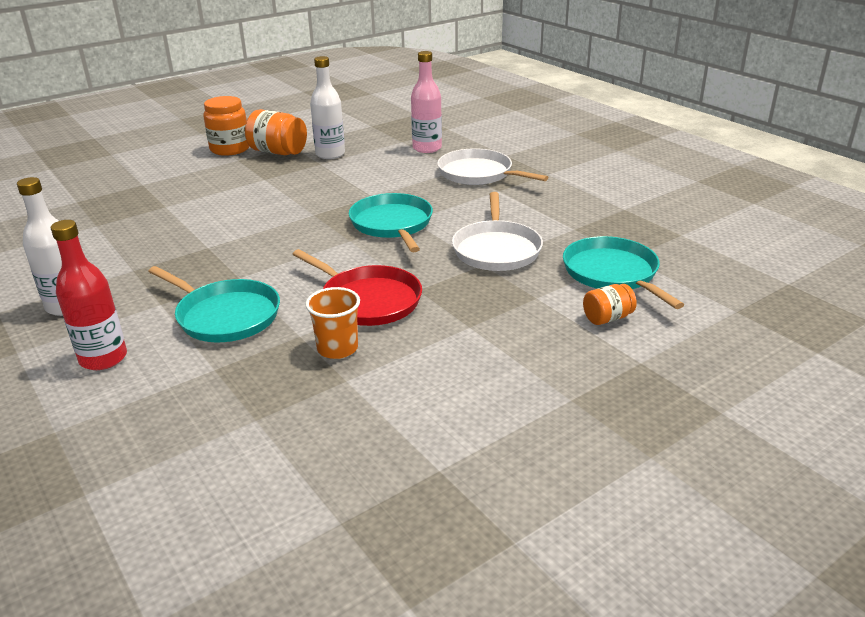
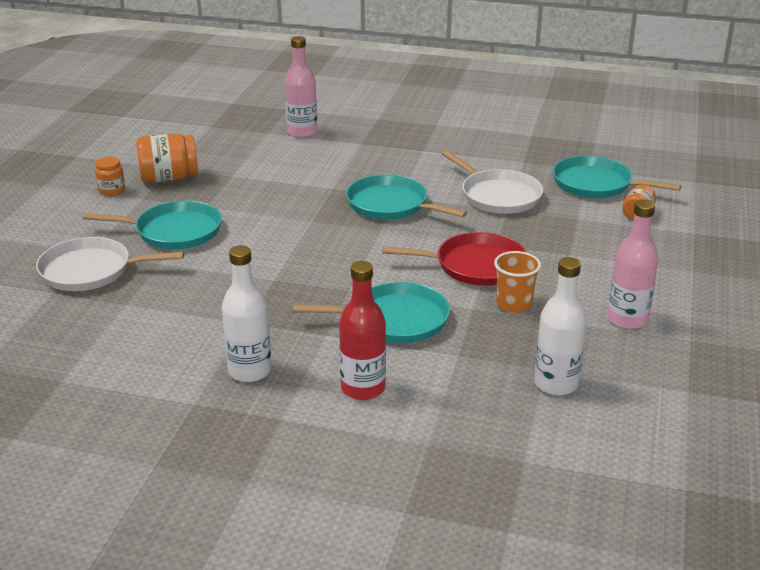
camera: 40 degrees left, 0 degrees up
orange jar [203,96,250,156] -> orange jar [95,157,125,196], size x0.57
white bottle [310,56,345,159] -> white bottle moved to [534,257,587,396]
white pan [437,148,549,185] -> white pan moved to [36,237,184,291]
none -> turquoise pan [83,201,222,249]
none -> pink bottle [607,199,659,329]

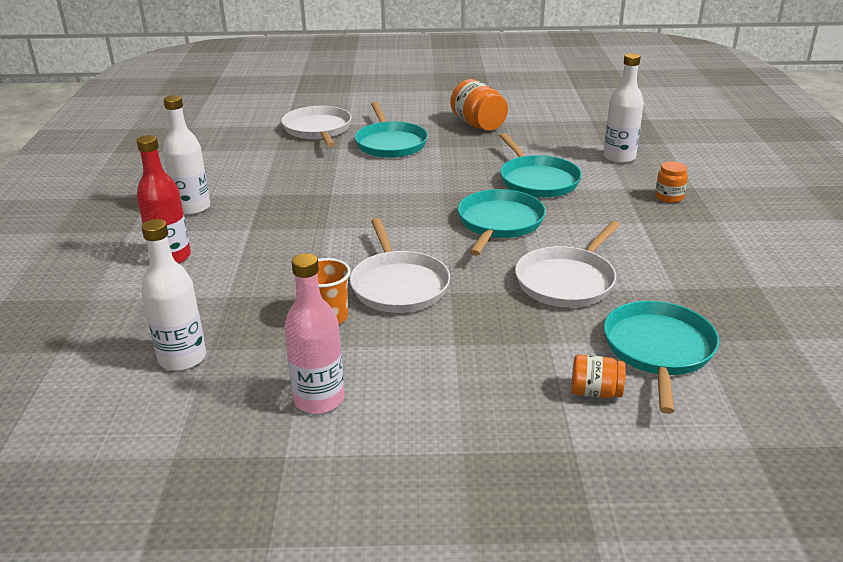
camera: 75 degrees right, 0 degrees up
orange jar [95,157,125,196] -> orange jar moved to [655,161,688,203]
pink bottle [285,36,317,138] -> white bottle [604,53,644,163]
turquoise pan [293,282,450,343] -> turquoise pan moved to [500,133,582,198]
red pan [382,232,526,286] -> white pan [350,218,450,313]

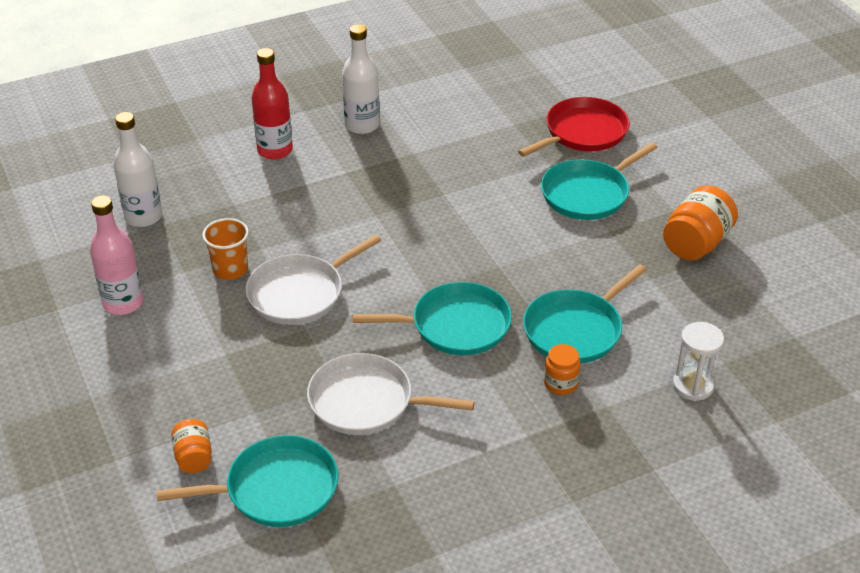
camera: 65 degrees right, 10 degrees up
white pan [281,106,352,147] -> red pan [518,97,630,157]
white bottle [604,53,644,163] -> white hourglass [673,322,724,401]
orange jar [655,161,688,203] -> orange jar moved to [544,344,581,395]

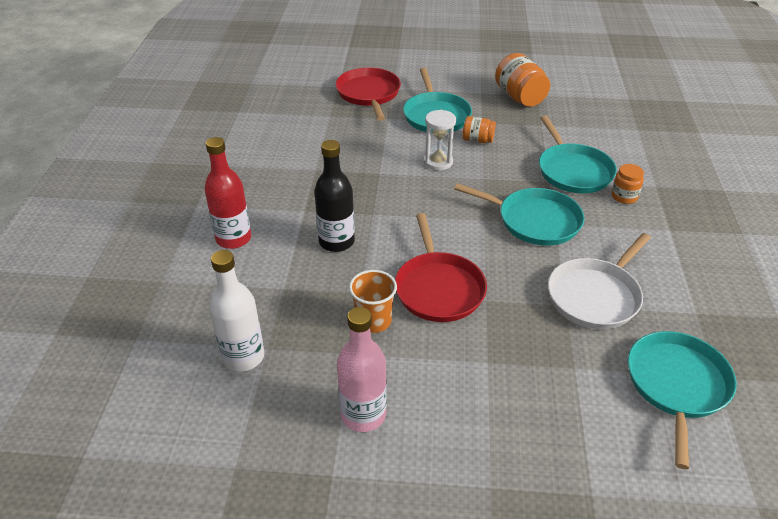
camera: 60 degrees left, 0 degrees up
orange jar [171,419,212,473] -> orange jar moved to [463,116,496,143]
white pan [246,235,381,325] -> red pan [395,213,487,322]
white bottle [342,24,380,134] -> none
turquoise pan [353,282,512,355] -> turquoise pan turned 90 degrees clockwise [454,183,584,246]
white hourglass [673,322,724,401] -> white hourglass moved to [424,110,456,171]
none -> black bottle [314,140,355,252]

